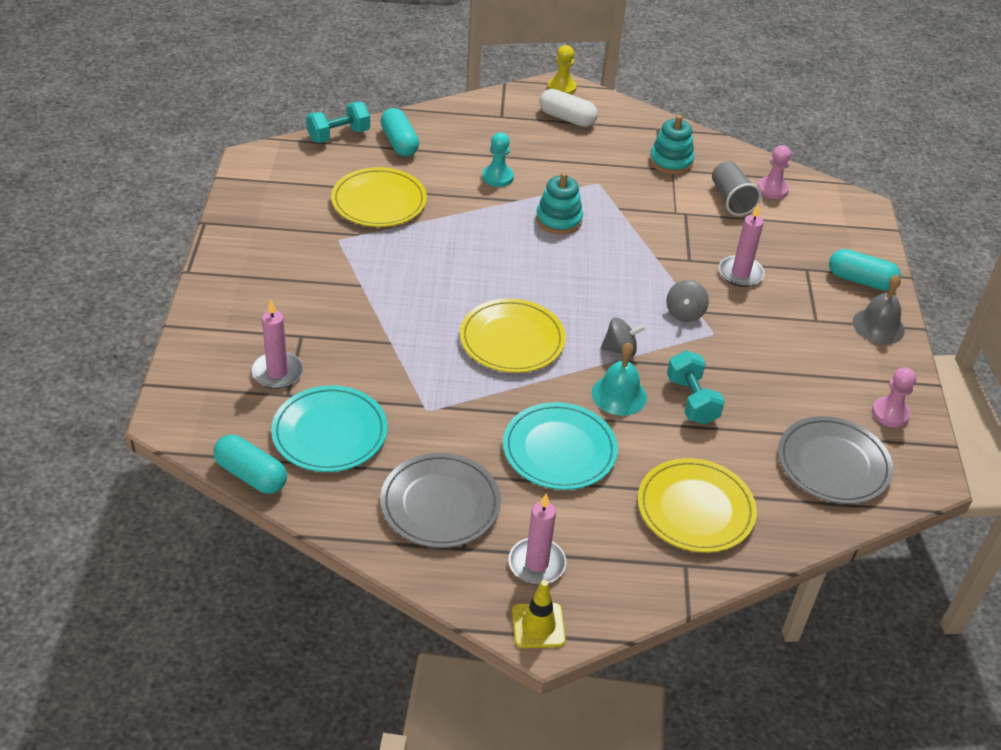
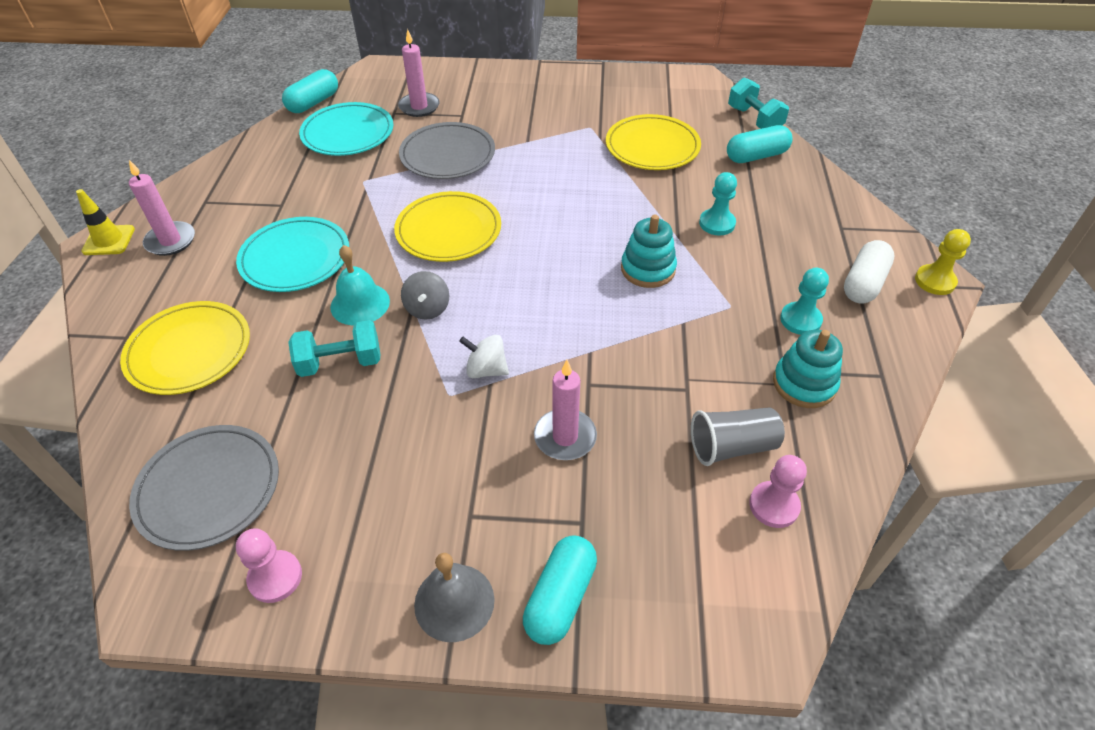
camera: 95 degrees right, 5 degrees up
grey plate [380,453,501,548] -> grey plate moved to [399,122,495,179]
grey spinning top [666,280,709,322] -> white spinning top [459,335,509,378]
none -> turquoise pawn [780,268,829,335]

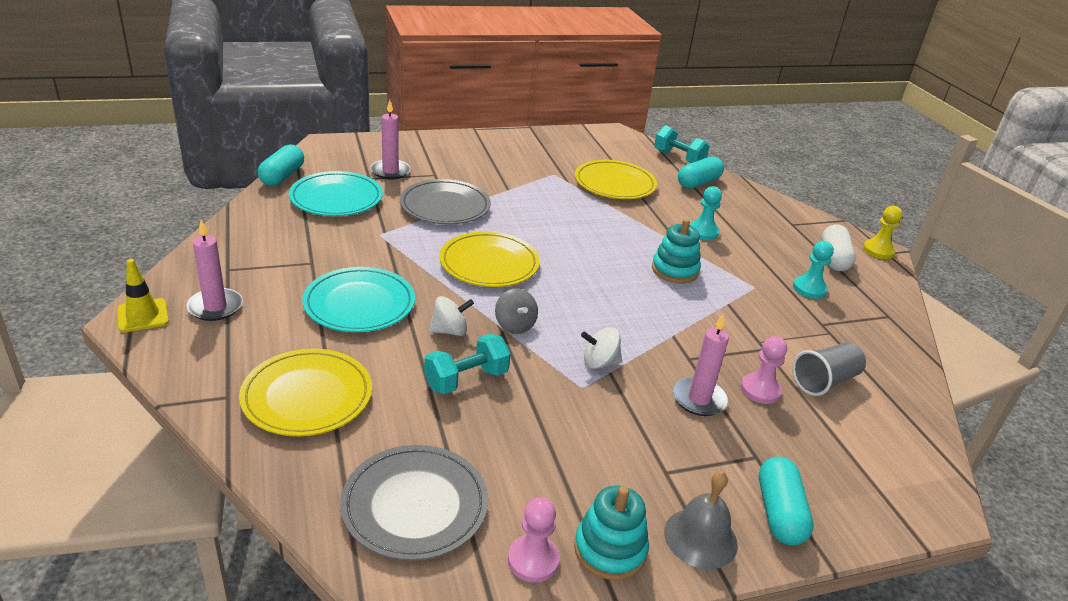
camera: 25 degrees left, 15 degrees down
turquoise bell [330,245,390,326] -> white spinning top [429,296,474,336]
pink pawn [749,455,807,528] -> pink pawn moved to [741,336,787,404]
turquoise stacking toy [773,330,843,408] -> turquoise stacking toy moved to [574,486,649,580]

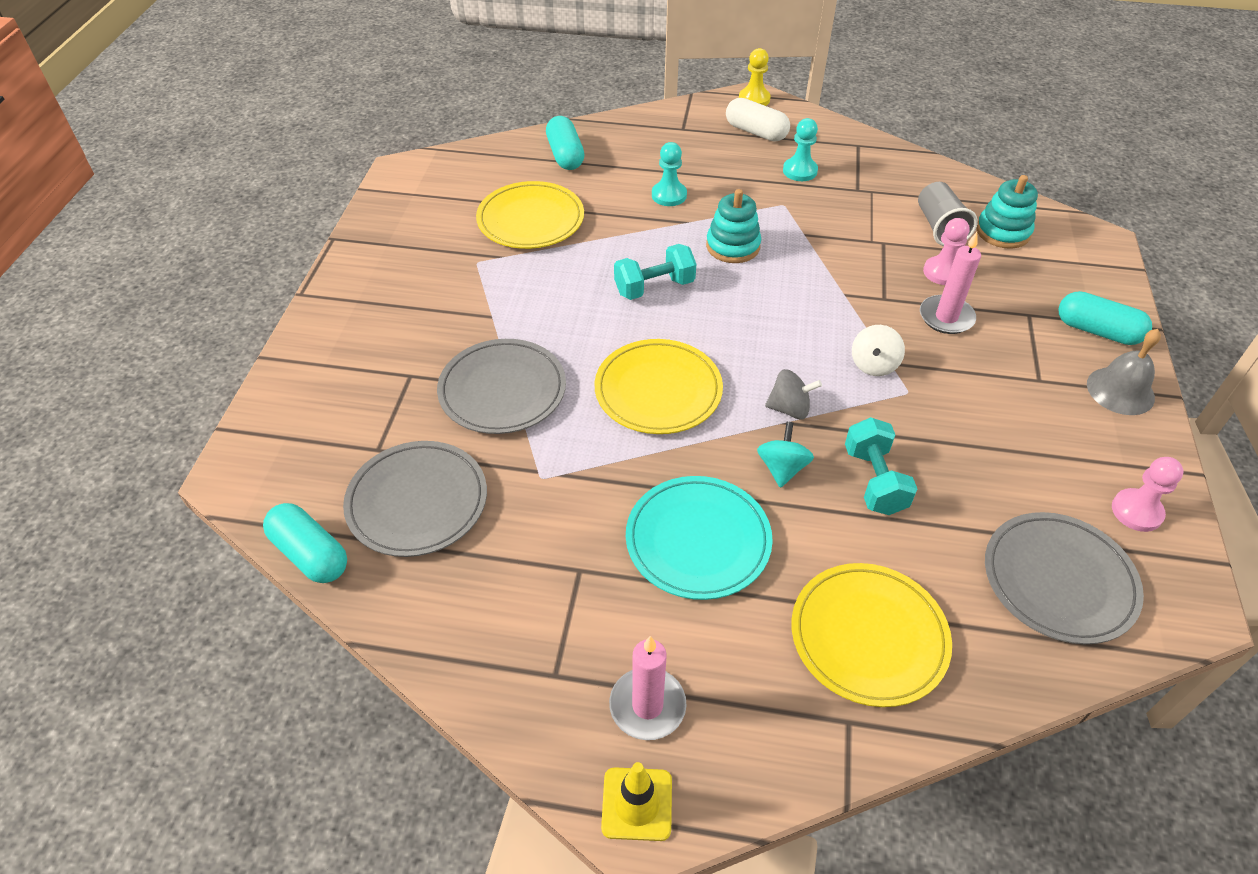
camera: 60 degrees left, 15 degrees up
turquoise plate [289,171,383,216] -> grey plate [343,441,487,557]
pink candle [370,100,411,180] -> none
white spinning top [429,296,474,336] -> turquoise spinning top [757,422,814,488]
turquoise stacking toy [574,486,649,580] -> turquoise stacking toy moved to [976,175,1038,249]
turquoise dumbbell [654,125,710,163] -> turquoise dumbbell moved to [614,244,696,300]

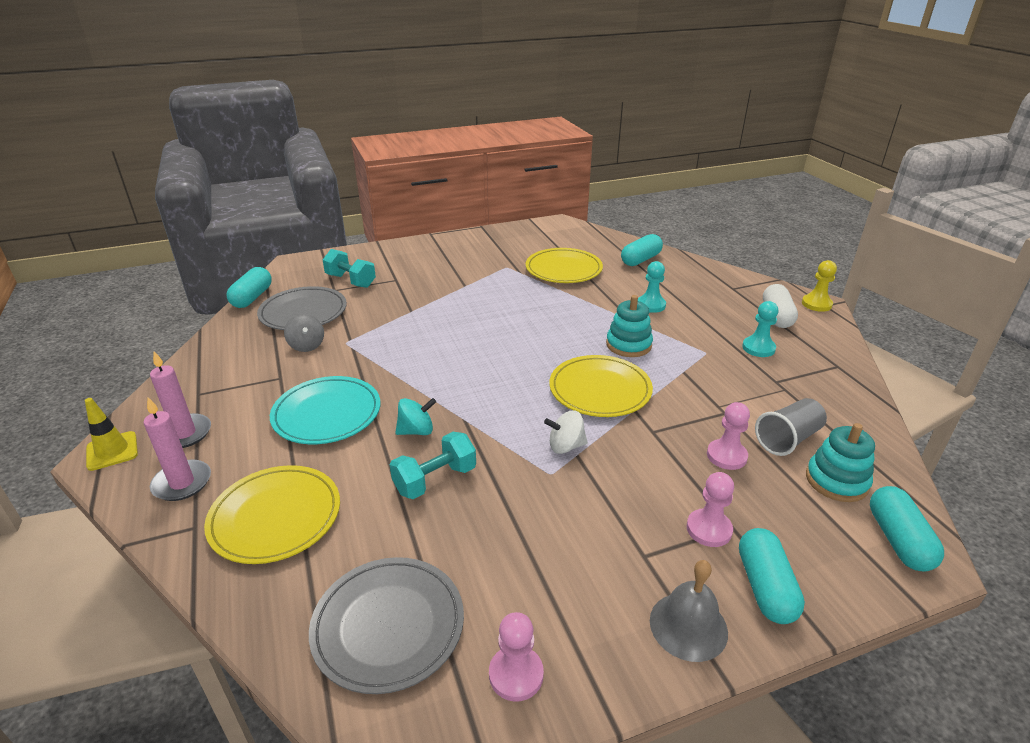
camera: 60 degrees right, 15 degrees down
grey plate [437,339,566,434] -> none
yellow plate [594,339,723,434] -> yellow plate moved to [549,355,653,417]
turquoise dumbbell [614,244,696,300] -> turquoise dumbbell moved to [323,249,376,288]
grey spinning top [765,369,822,419] -> grey spinning top moved to [284,314,324,352]
pink candle [920,232,981,334] -> pink candle moved to [143,397,211,501]
none -> pink pawn [686,472,734,547]
none -> turquoise capsule [870,486,944,572]

